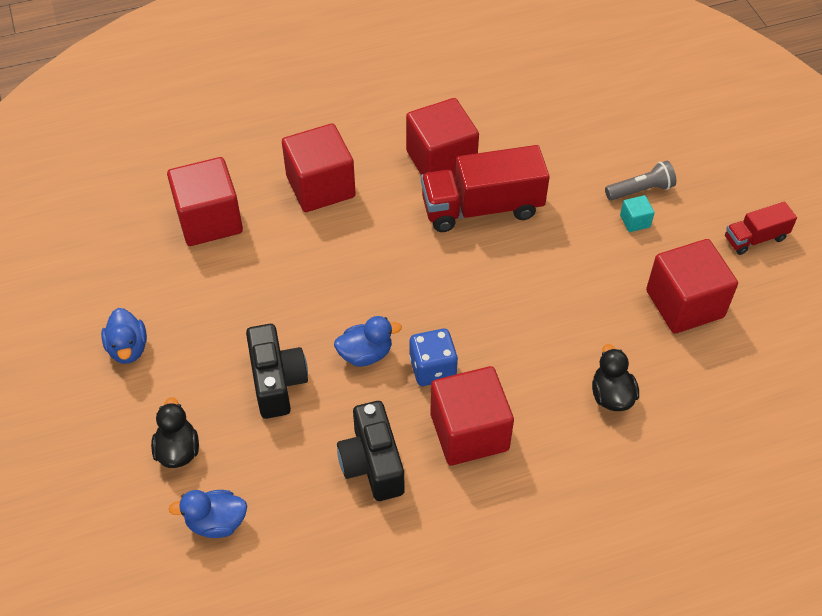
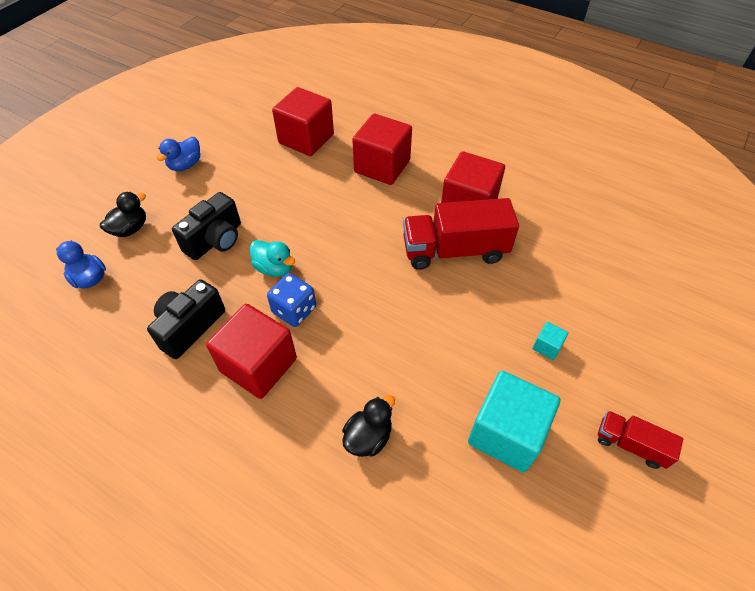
camera: 50 degrees right, 0 degrees up
blue duck [334,316,402,366] -> turquoise duck [250,240,295,277]
red truck [421,145,550,232] -> red truck turned 45 degrees counterclockwise [403,198,519,270]
grey flashlight [605,161,676,201] -> none
red cube [646,239,738,334] -> turquoise cube [468,371,560,472]

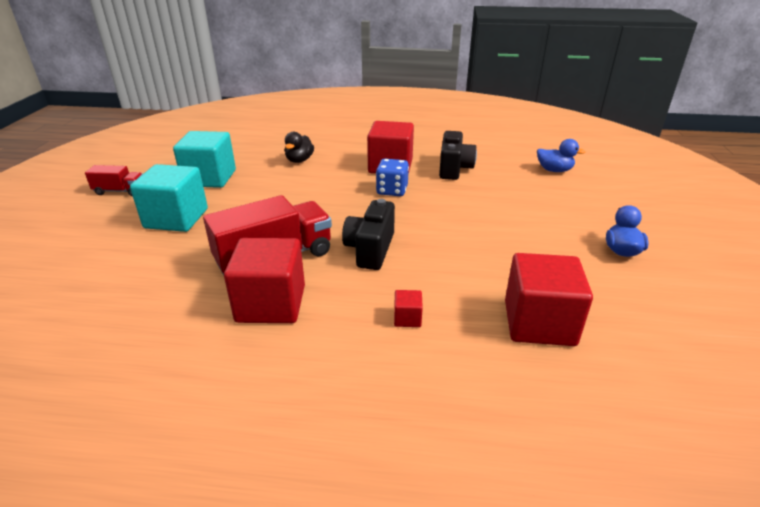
camera: 155 degrees right, 20 degrees down
black duck [100,192,146,237] -> none
black camera [172,192,241,260] -> black camera moved to [342,199,395,270]
turquoise duck [250,240,295,277] -> none
red cube [352,114,412,185] -> red cube [394,290,423,327], size x0.42
turquoise cube [532,322,569,360] -> turquoise cube [130,164,208,232], size x2.36

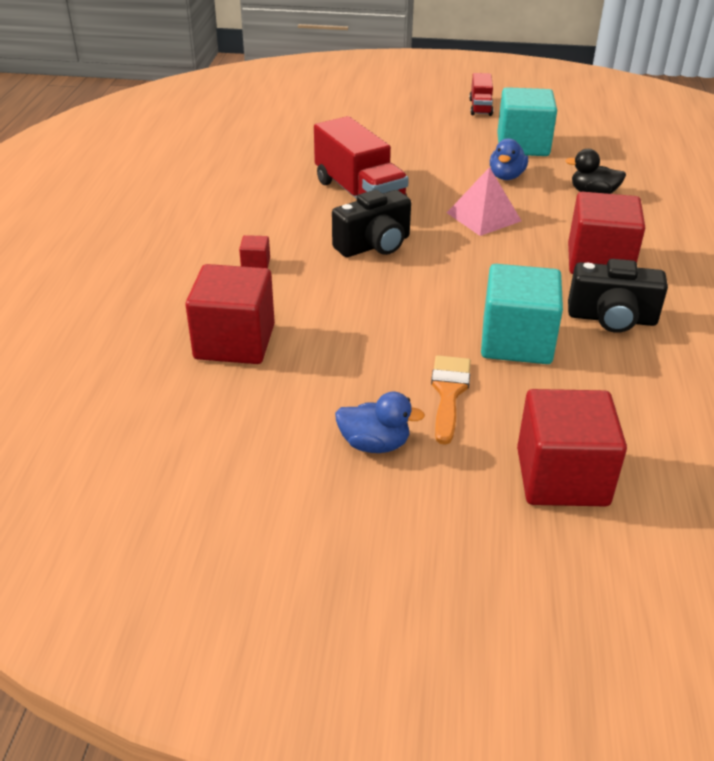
camera: 90 degrees right, 5 degrees up
turquoise cube [130,164,208,232] -> turquoise cube moved to [481,264,563,364]
red cube [224,238,305,323] -> red cube moved to [517,389,627,506]
black camera [342,199,395,270] -> black camera turned 135 degrees clockwise [332,190,411,257]
blue dice [376,159,409,196] -> none
blue duck [537,139,586,172] -> blue duck moved to [490,138,528,180]
none -> orange brush [431,355,471,445]
none -> pink pyramid [447,167,522,236]

